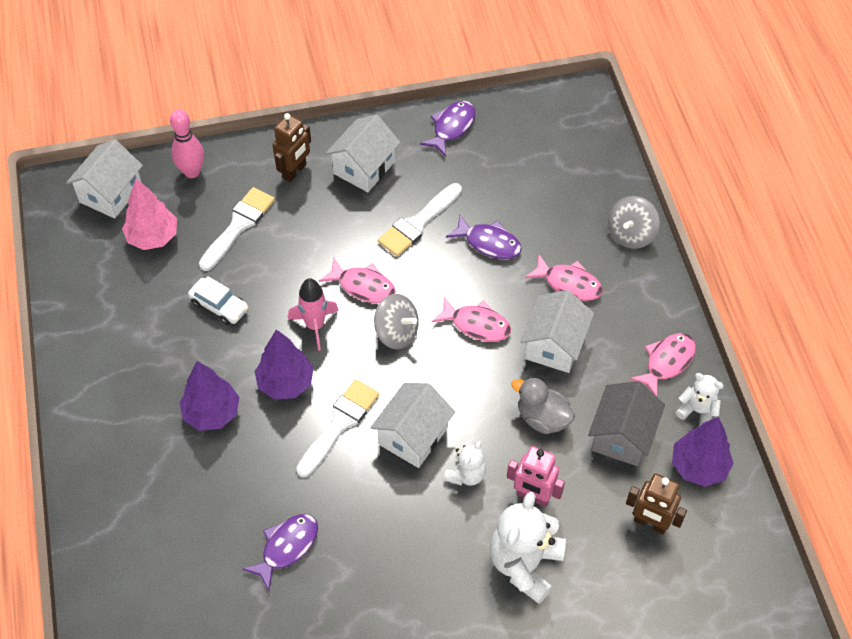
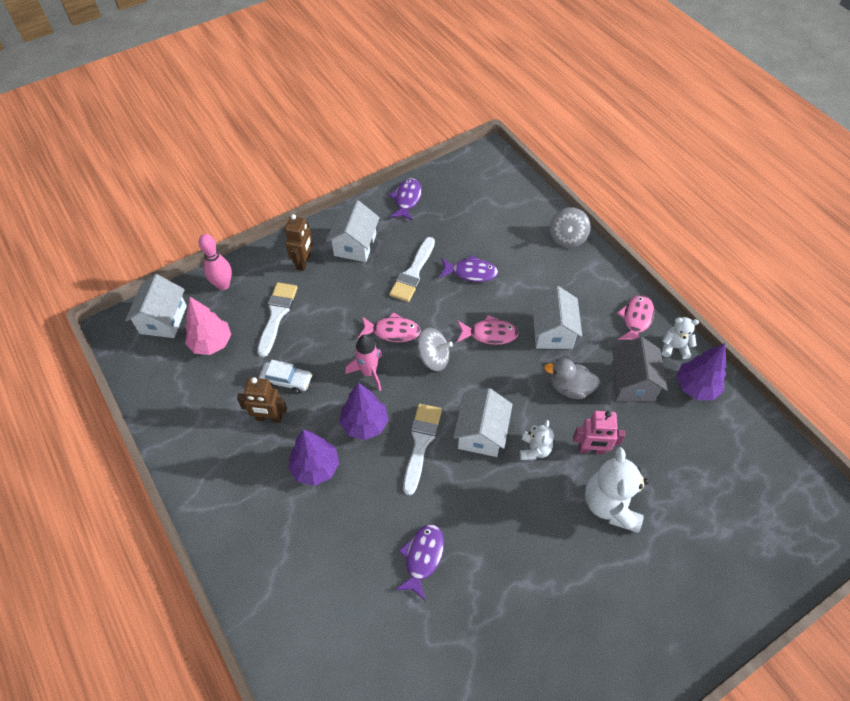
camera: 20 degrees left, 0 degrees up
pink fish [525,254,603,301] -> none
brown robot [626,473,687,534] -> brown robot moved to [237,377,287,423]

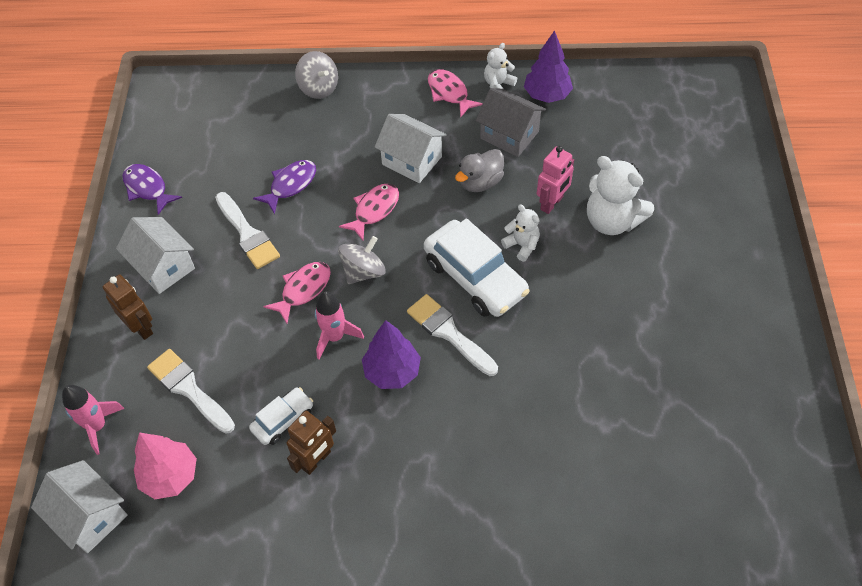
camera: 55 degrees left, 0 degrees up
pink bowling pin [198,234,232,290] -> pink rocket [62,385,125,455]
purple tree [288,429,339,486] -> none
purple fish [395,524,444,600] -> none
white house [453,388,513,457] -> white car [424,218,530,317]

